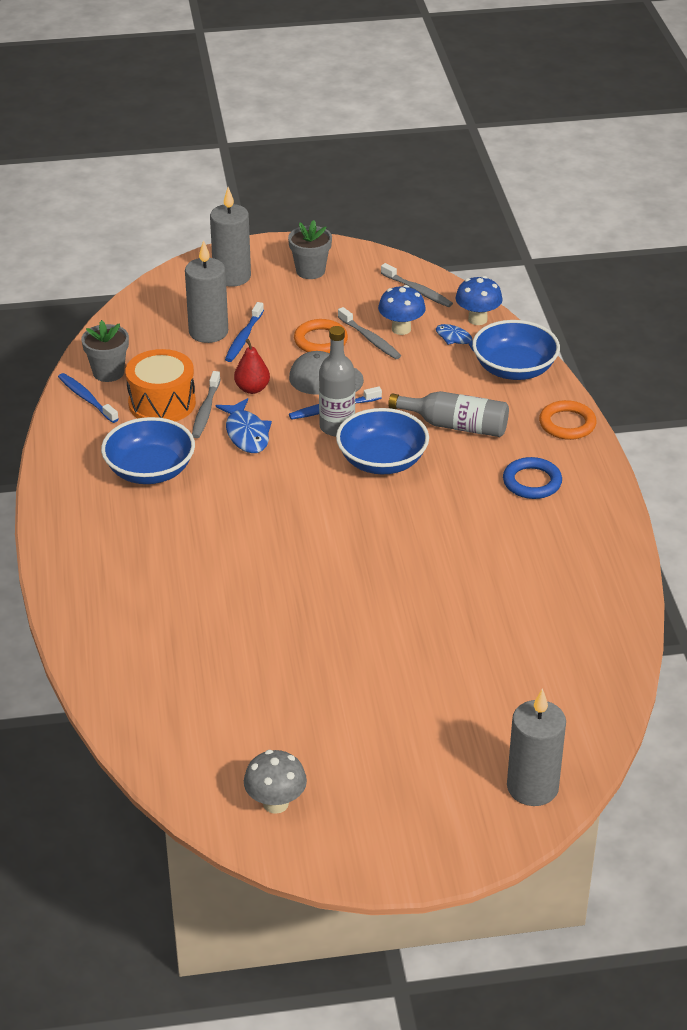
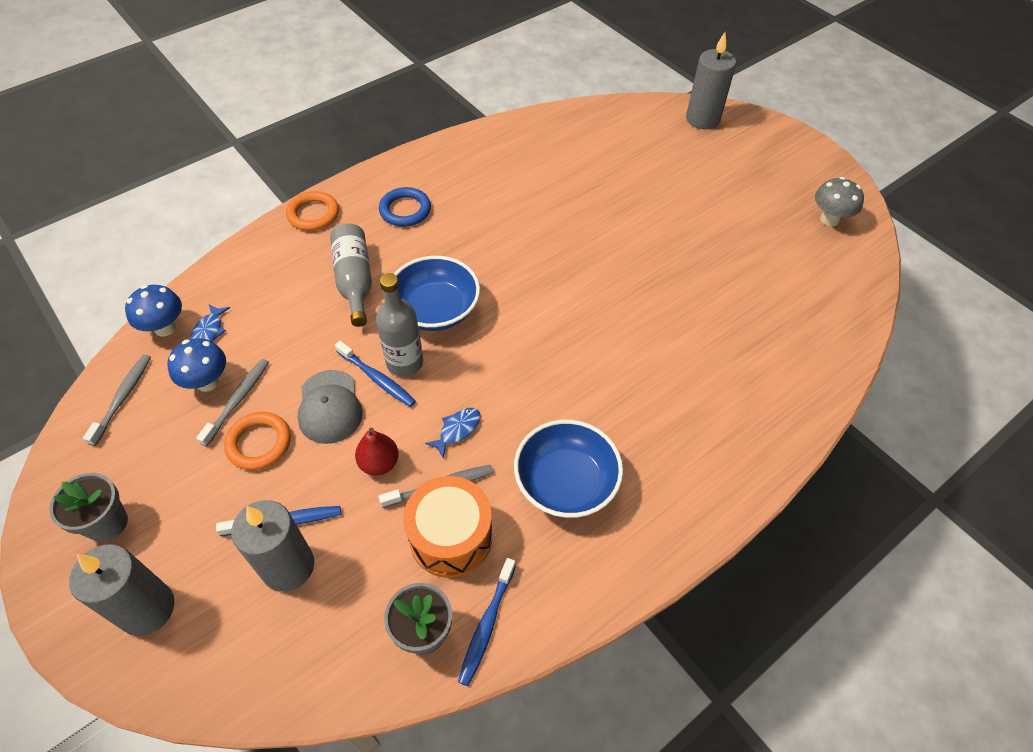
camera: 120 degrees left, 15 degrees up
blue fish [216,398,272,453] -> blue fish [425,408,480,458], size x0.64
blue bowl [472,320,560,380] -> none

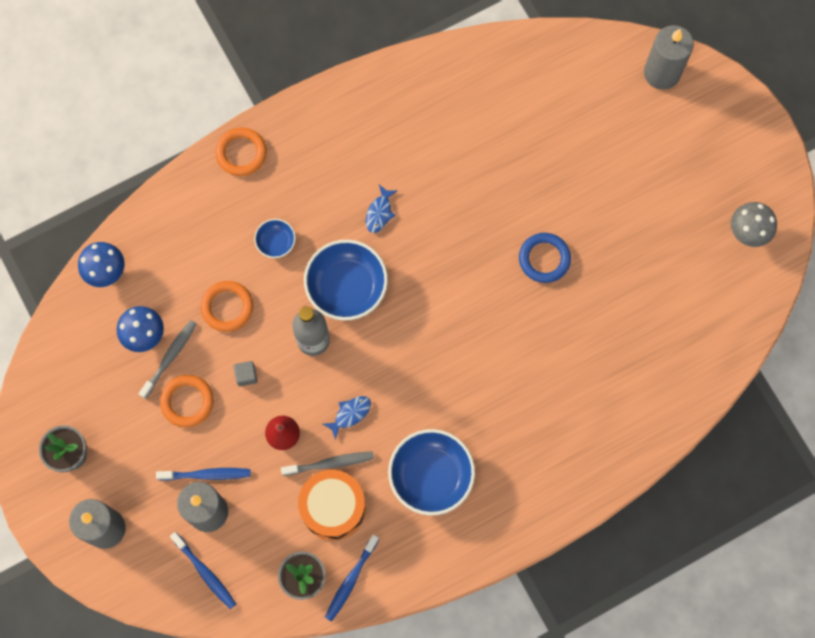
camera: 10 degrees right, 20 degrees up
grey toothbrush [83,355,151,446] -> none
blue fish [190,304,230,342] -> blue fish moved to [366,185,398,233]
grey cap [297,370,363,444] -> grey cube [234,361,257,386]
grey bottle [330,224,372,327] -> blue bowl [254,219,296,258]
blue toothbrush [335,341,416,407] -> blue toothbrush moved to [170,532,236,609]
blue ring [379,187,431,227] -> blue ring moved to [519,233,571,283]
none -> orange ring [201,281,253,332]

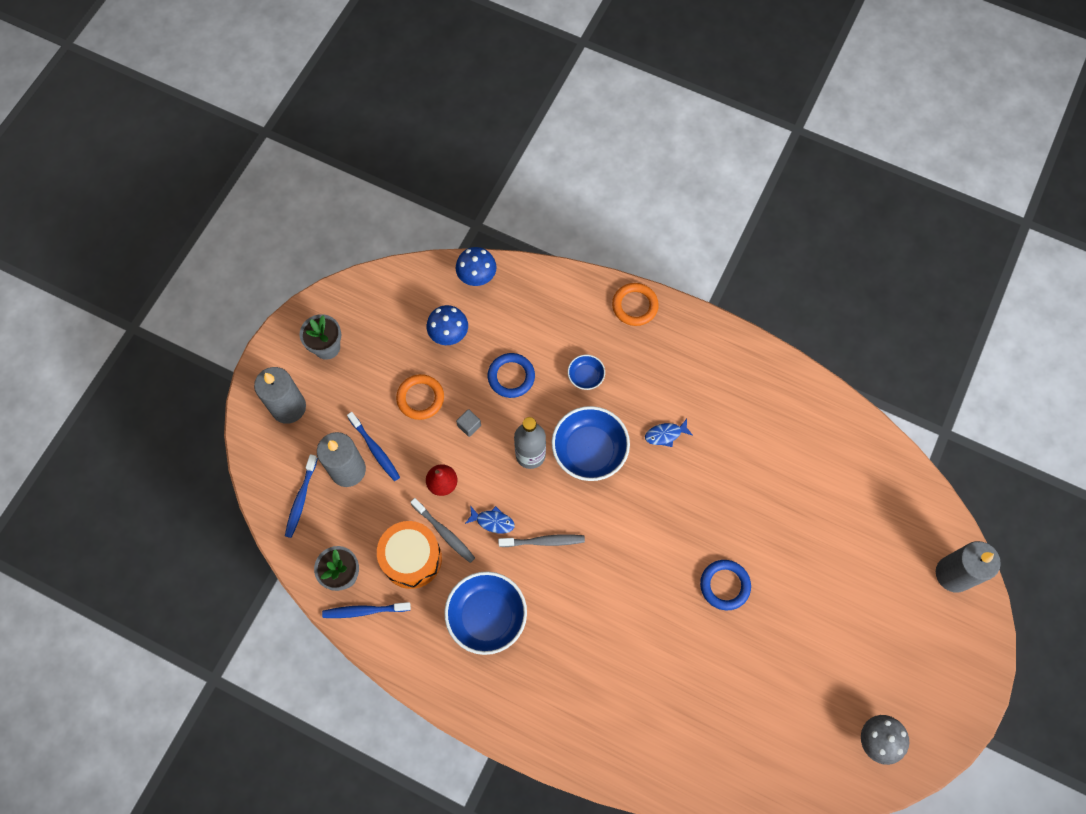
camera: 55 degrees right, 5 degrees down
grey toothbrush [139,320,197,399] -> grey toothbrush moved to [498,534,585,547]
orange ring [201,281,253,332] -> blue ring [488,353,535,398]

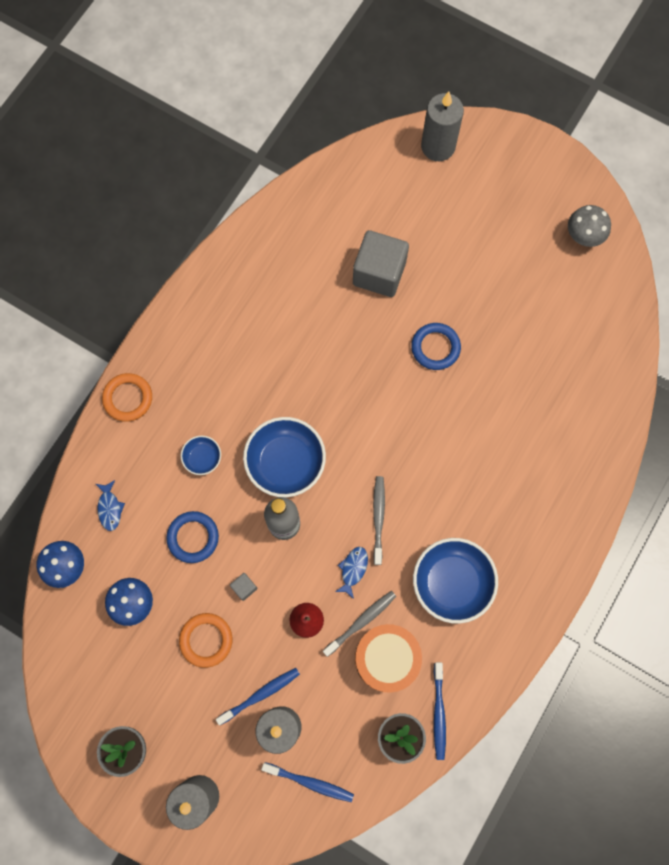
camera: 85 degrees left, 5 degrees up
blue fish [645,419,692,447] -> blue fish moved to [96,480,125,531]
none -> grey cube [353,230,409,297]

